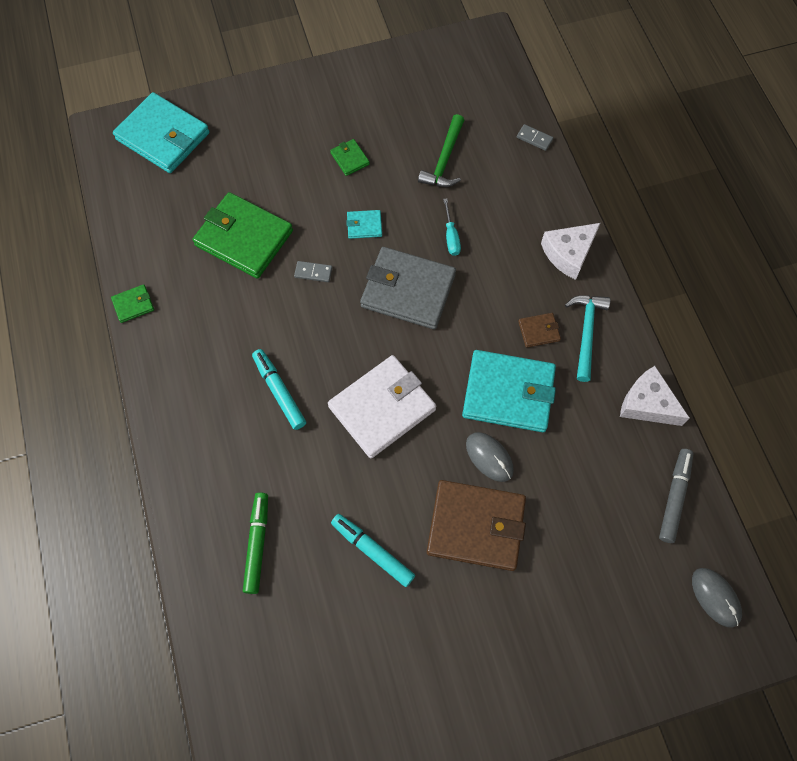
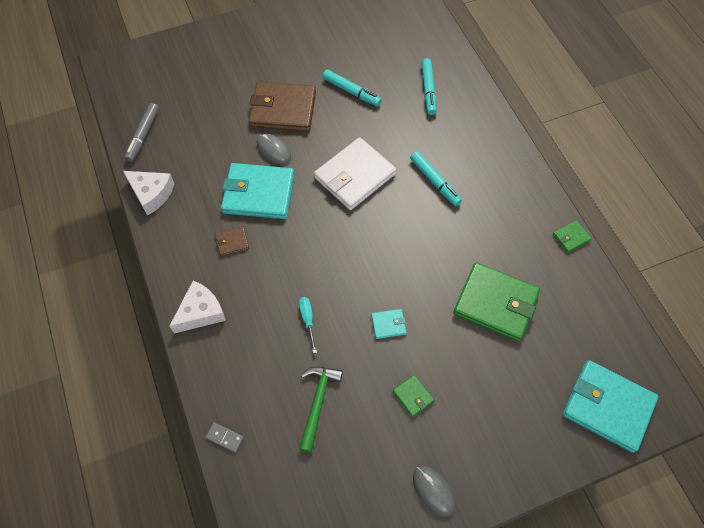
camera: 175 degrees right, 5 degrees down
green marker [243,492,268,594] -> turquoise marker [421,58,437,115]
grey domino [294,261,332,282] -> none
grey wallet [360,247,456,329] -> none
turquoise hammer [565,295,610,382] -> none
grey mouse [692,568,742,628] -> grey mouse moved to [413,466,455,517]

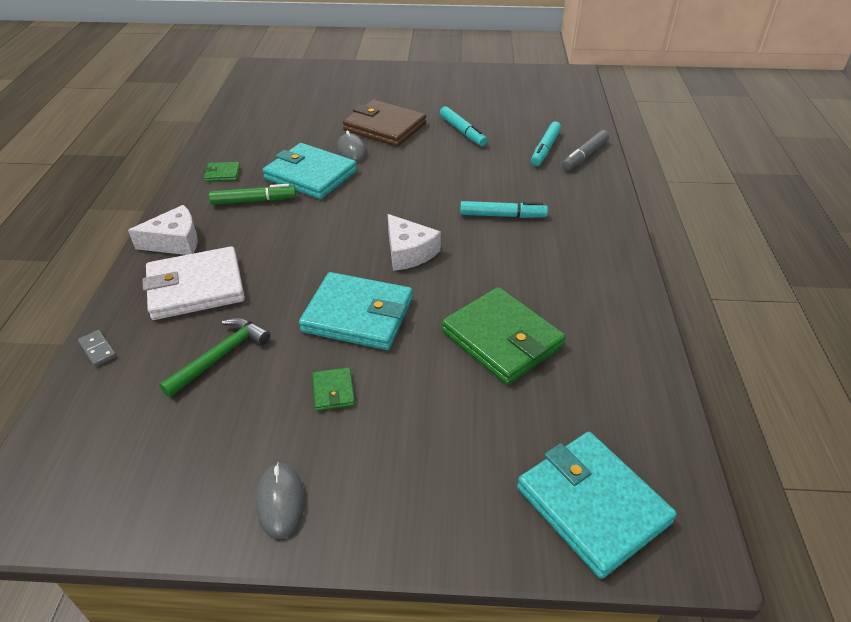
camera: 25 degrees right, 20 degrees down
white cheese [123,171,175,216] -> white cheese moved to [388,214,441,271]
grey marker [124,103,159,162] -> grey marker moved to [562,130,609,170]
brown wallet [215,226,249,256] -> green marker [209,184,296,205]
turquoise screwdriver [299,297,317,353] -> none
white wallet [314,137,396,210] -> white wallet moved to [143,246,245,320]
turquoise wallet [371,309,407,339] -> turquoise wallet [299,272,413,350], size x2.27
turquoise marker [410,151,462,206] -> turquoise marker turned 75 degrees counterclockwise [460,201,548,218]
green wallet [553,220,592,253] -> green wallet moved to [204,162,240,181]

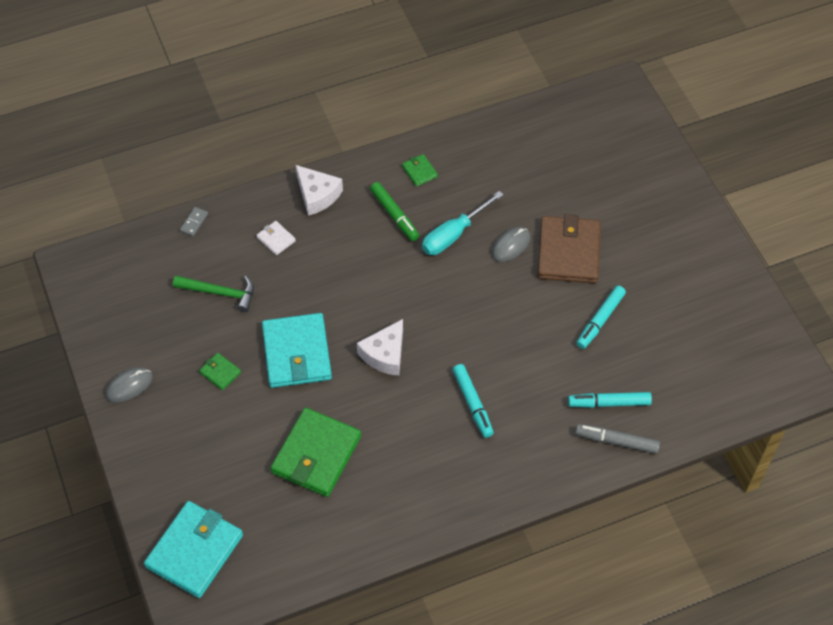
camera: 65 degrees right, 15 degrees up
white wallet [143,246,245,320] -> white wallet [257,221,296,255], size x0.44
turquoise wallet [262,143,357,199] -> turquoise screwdriver [422,191,504,255]
green wallet [312,367,355,411] -> green wallet turned 75 degrees clockwise [199,353,241,390]

